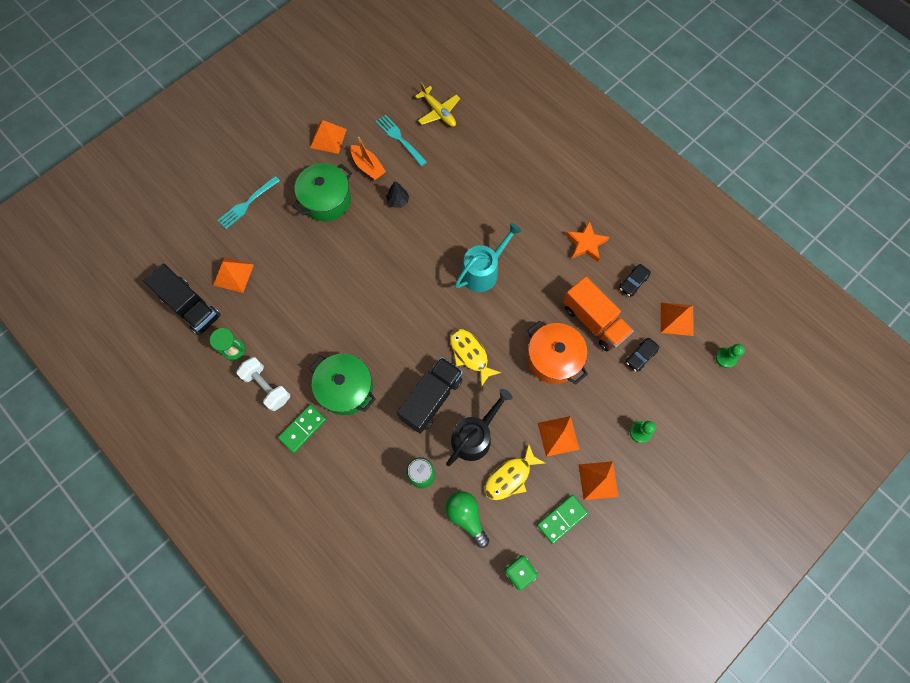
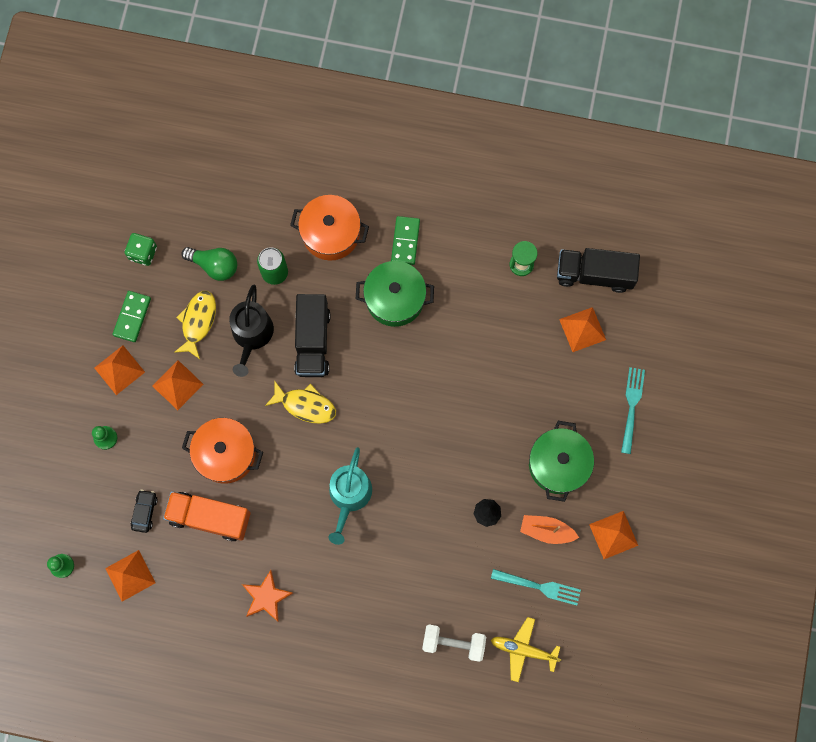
camera: 145 degrees right, 5 degrees up
white dumbbell [236,357,290,411] -> white dumbbell moved to [422,624,486,662]
black car [619,264,651,297] -> none
none -> orange pot [290,195,369,261]

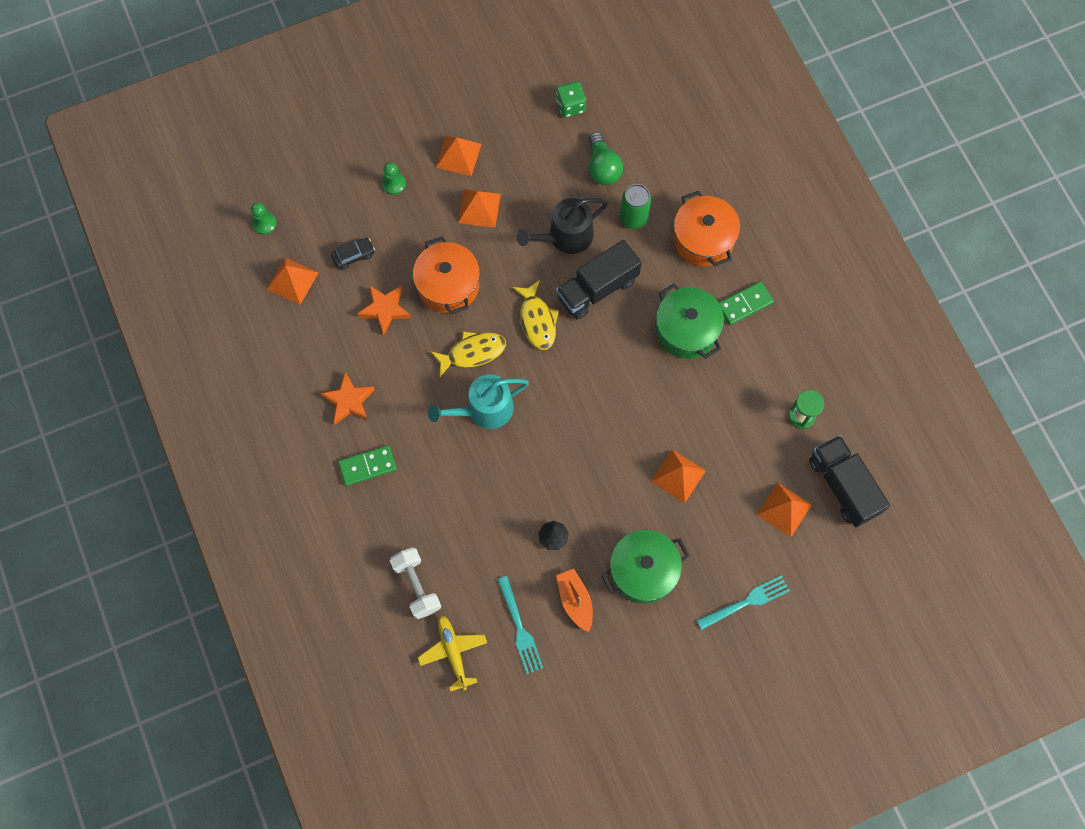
camera: 55 degrees right, 5 degrees down
green domino [113,291,151,342] -> green domino moved to [338,445,397,486]
orange truck [163,491,251,541] -> orange star [357,285,411,335]
yellow fish [174,291,216,359] -> yellow fish moved to [430,331,506,377]
orange pyramid [589,511,638,559] -> orange pyramid moved to [651,450,706,503]

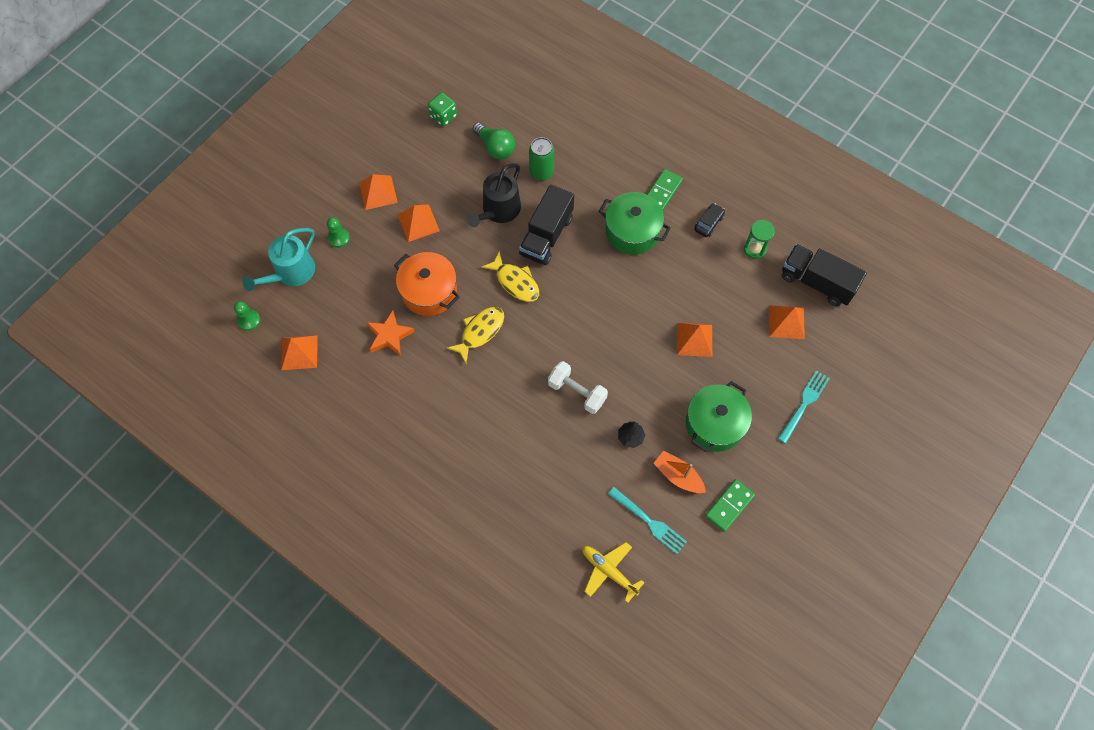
camera: 30 degrees left, 5 degrees down
orange star [320,372,375,425] -> none
black car [331,238,375,270] -> black car moved to [694,203,725,237]
green domino [338,445,397,486] -> green domino moved to [705,479,755,532]
white dumbbell [390,547,441,619] -> white dumbbell moved to [548,361,608,414]
turquoise watering can [428,374,529,429] -> turquoise watering can moved to [242,228,315,291]
orange pot [673,191,740,266] -> none

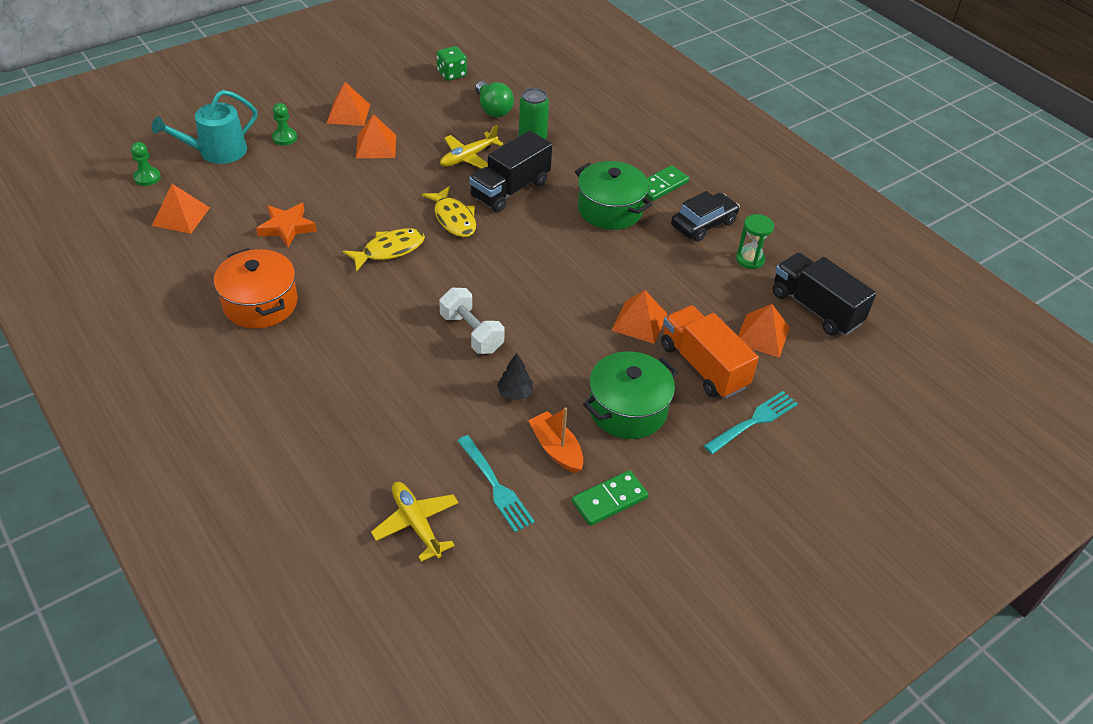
camera: 15 degrees right, 20 degrees down
orange pot [394,252,460,316] -> orange pot moved to [214,248,298,328]
black watering can [466,163,521,227] -> yellow plane [440,125,503,169]
black car [694,203,725,237] -> black car [671,191,740,242], size x1.56
none -> orange truck [661,305,759,399]

